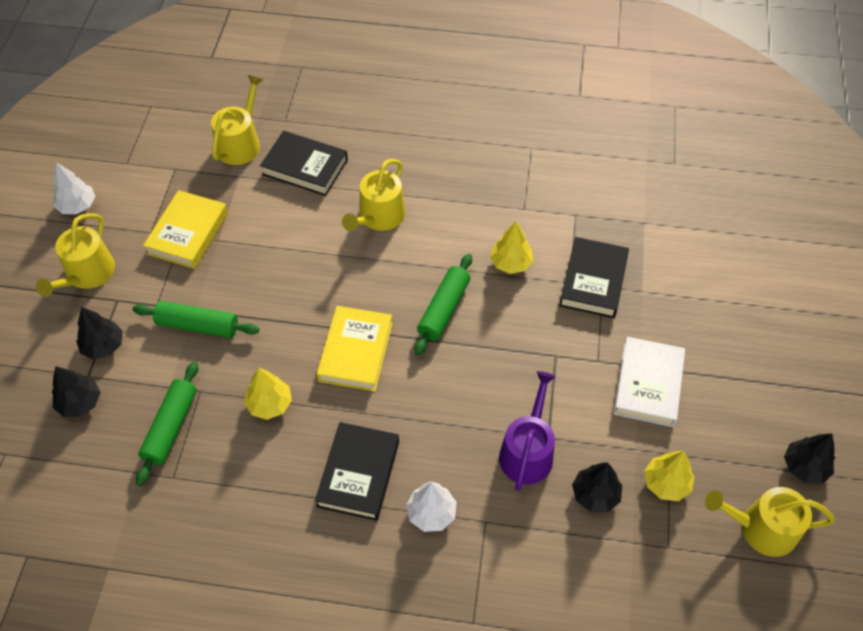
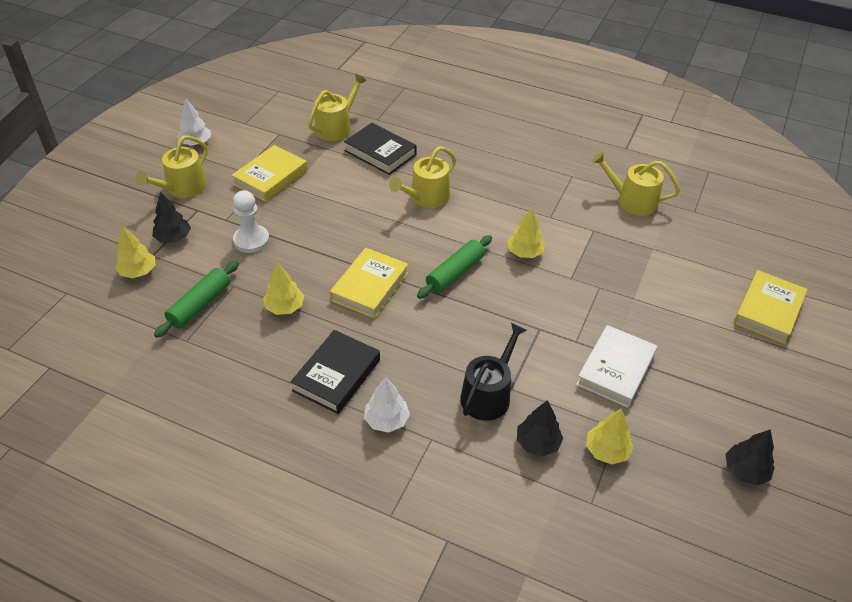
camera: 15 degrees right, 10 degrees down
black tree [52,366,101,417] -> yellow tree [115,226,156,278]
green rolling pin [132,301,259,338] -> white pawn [233,190,270,253]
purple watering can [499,371,556,491] -> black watering can [460,323,527,421]
black book [559,237,629,318] -> none
yellow watering can [705,487,835,557] -> yellow watering can moved to [592,152,680,216]
none -> yellow book [734,270,807,344]

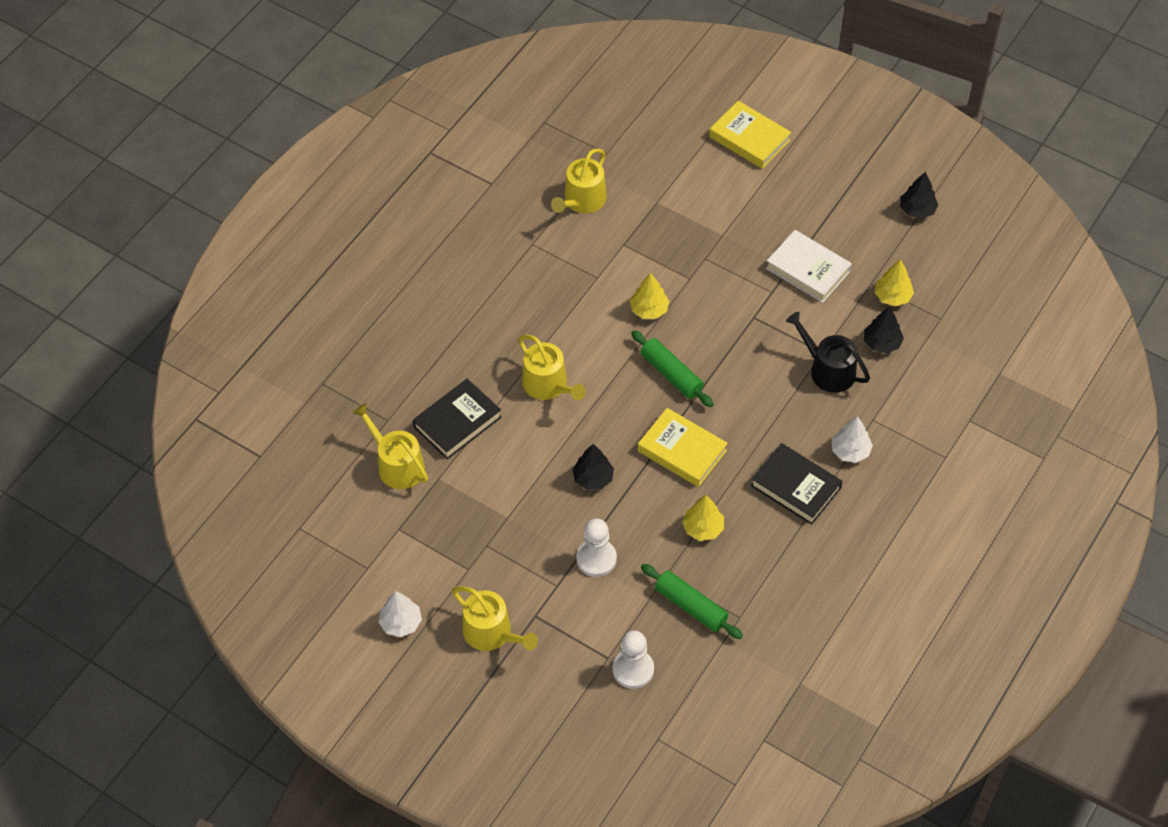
camera: 80 degrees left, 10 degrees up
yellow tree [115,226,156,278] -> white pawn [613,631,654,689]
black tree [152,192,191,243] -> black tree moved to [572,444,614,490]
yellow book [231,145,307,202] -> none

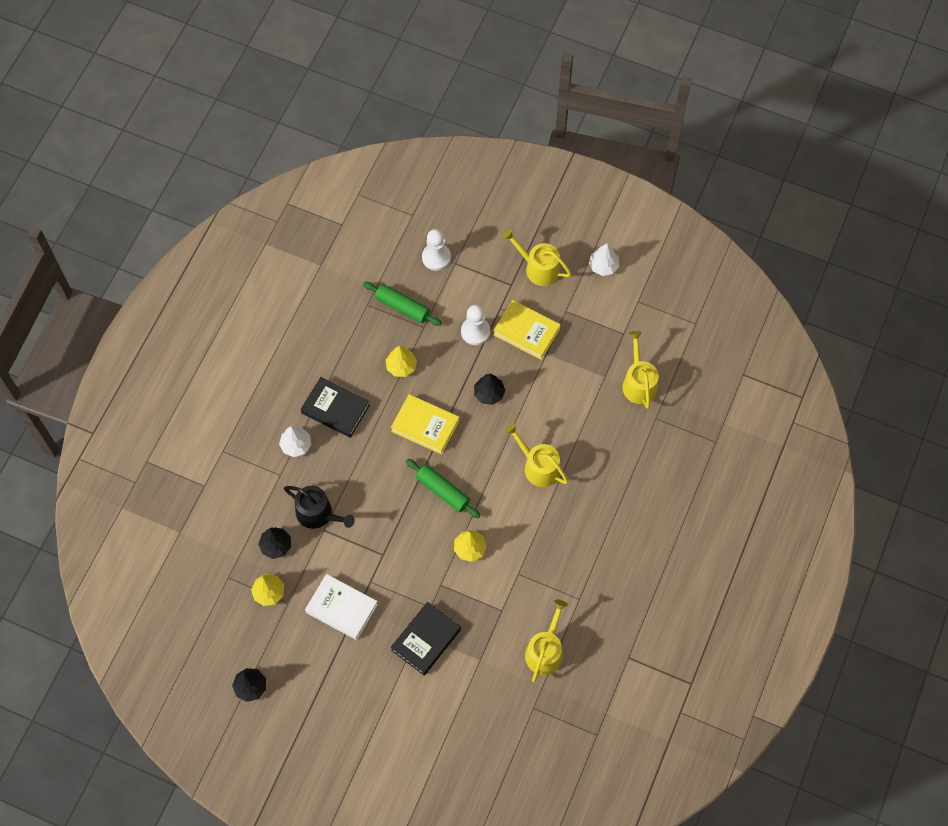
camera: 170 degrees right, 10 degrees up
yellow watering can [352,403,428,489] -> yellow watering can turned 135 degrees counterclockwise [622,331,659,409]
black book [413,379,502,459] -> black book moved to [390,602,461,676]
yellow book [709,101,791,169] -> yellow book moved to [493,300,561,360]

